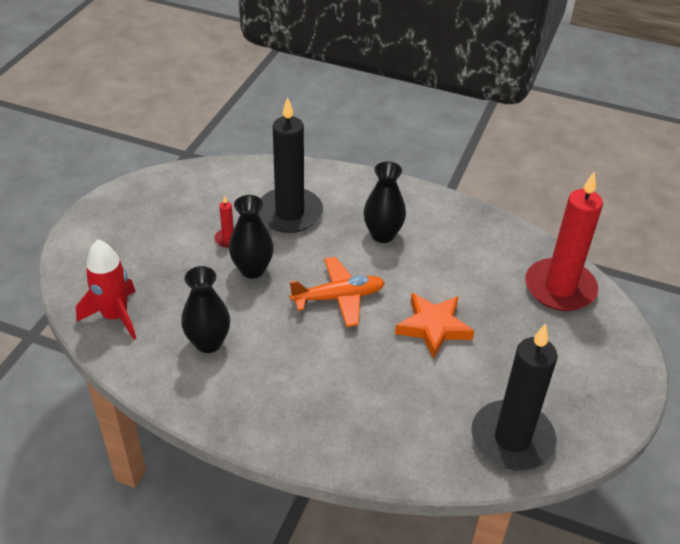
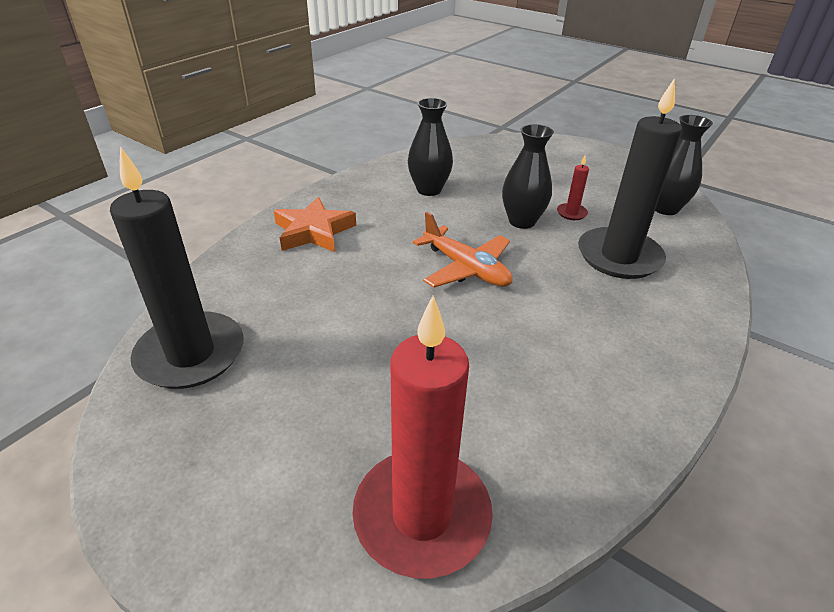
camera: 105 degrees right, 5 degrees down
red rocket [76,239,136,340] -> none
orange plane [290,257,385,327] -> orange plane turned 45 degrees counterclockwise [413,212,513,287]
black vase [363,161,406,243] -> black vase moved to [655,115,713,215]
orange star [395,293,474,359] -> orange star moved to [274,197,356,252]

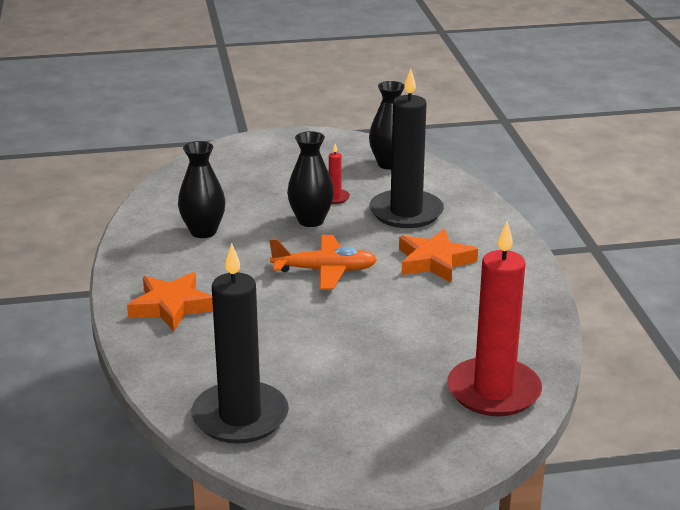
camera: 45 degrees left, 10 degrees down
none -> orange star [399,229,478,283]

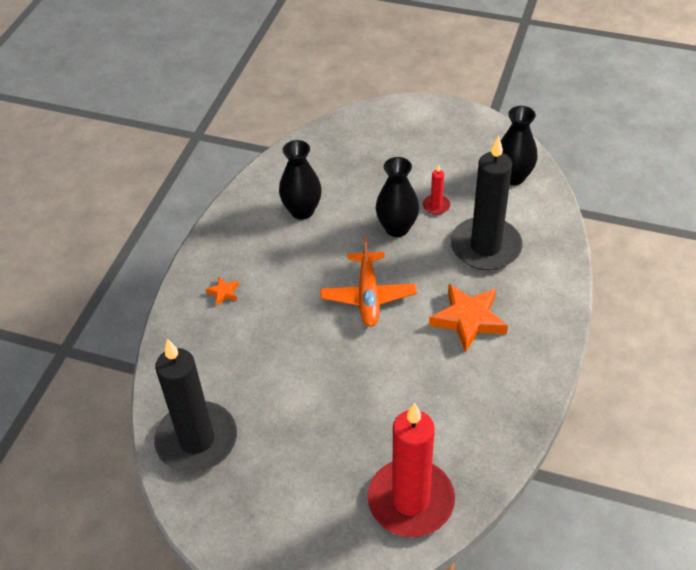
camera: 30 degrees right, 20 degrees up
orange star [127,272,213,332] -> orange star [206,276,239,305], size x0.45
orange plane [269,235,377,290] -> orange plane turned 60 degrees clockwise [320,237,417,327]

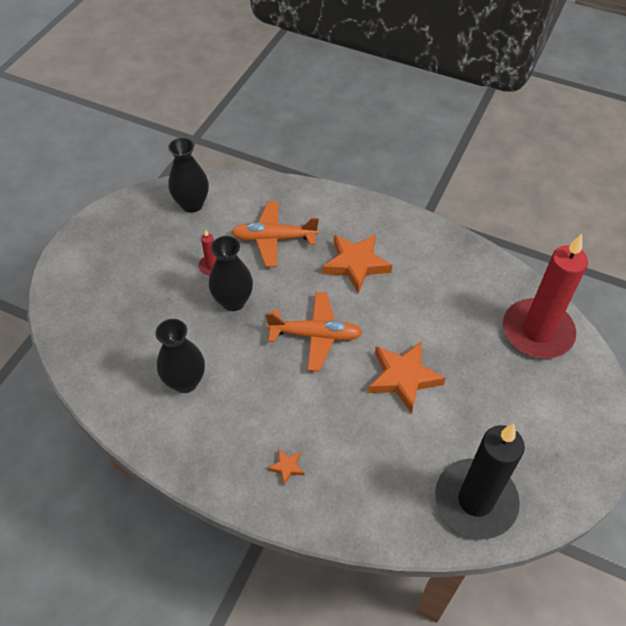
camera: 85 degrees left, 5 degrees up
black candle [451,136,522,270] -> orange plane [231,201,319,267]
none -> orange star [368,341,446,414]

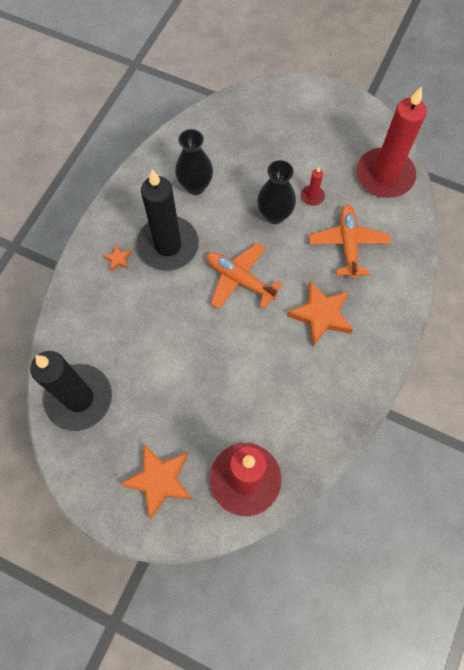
camera: 90 degrees right, 15 degrees up
black vase [168,138,209,213] -> red candle [357,86,427,198]
orange plane [266,292,363,371] -> orange plane turned 120 degrees clockwise [207,242,283,309]
orange star [368,341,446,414] -> orange star moved to [120,445,193,520]
none -> black candle [136,169,199,271]

